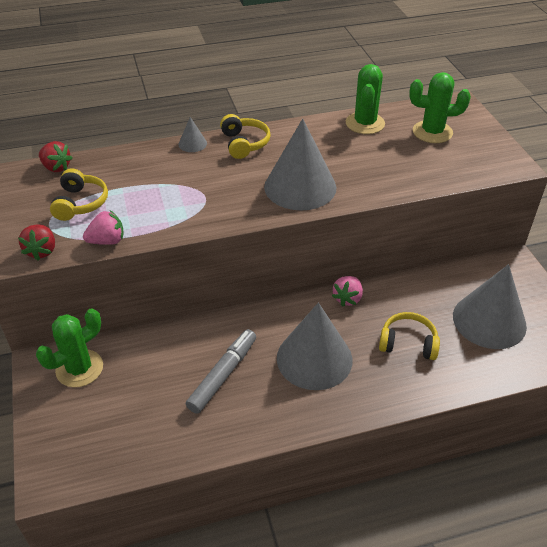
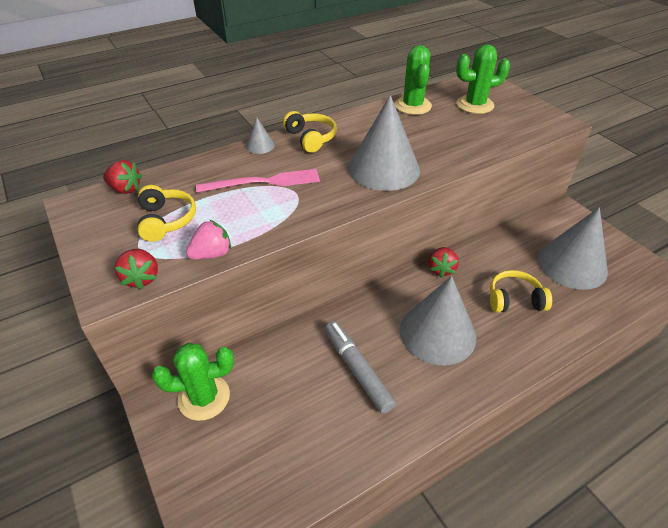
camera: 15 degrees left, 0 degrees up
green cactus [36,308,103,387] -> green cactus turned 45 degrees clockwise [152,343,234,421]
grey marker [186,329,256,414] -> grey marker turned 45 degrees counterclockwise [325,321,396,414]
pink strawberry [332,276,363,307] -> red strawberry [429,247,459,278]
none -> pink fork [196,169,320,193]

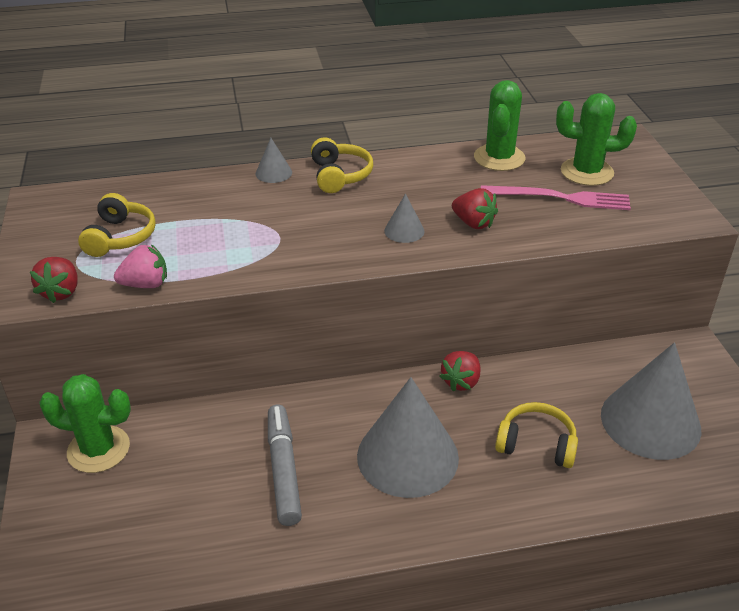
camera: 20 degrees right, 5 degrees down
red strawberry [103,160,142,194] -> red strawberry moved to [452,188,498,229]
pink fork [196,169,320,193] -> pink fork moved to [481,185,631,210]
grey cone [348,95,420,191] -> grey cone [384,194,425,243], size x0.43

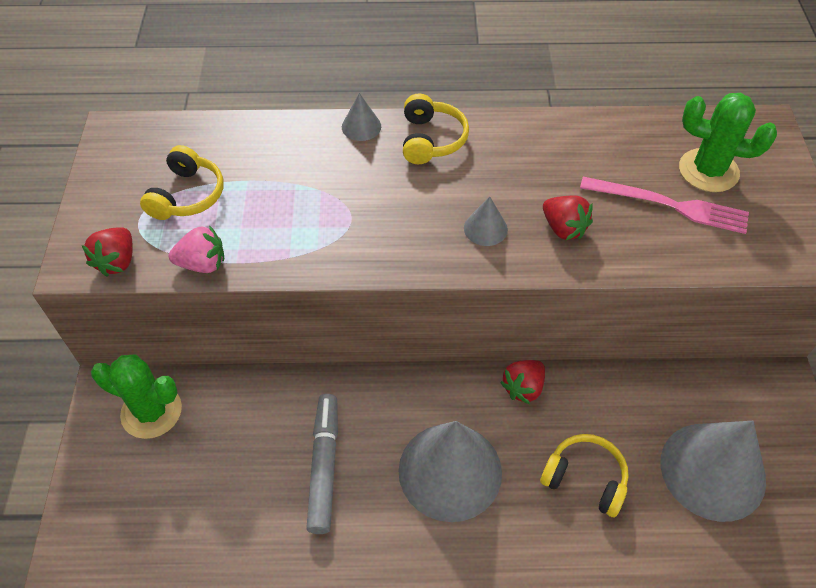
camera: 10 degrees right, 15 degrees up
green cactus [474,80,525,171] -> none

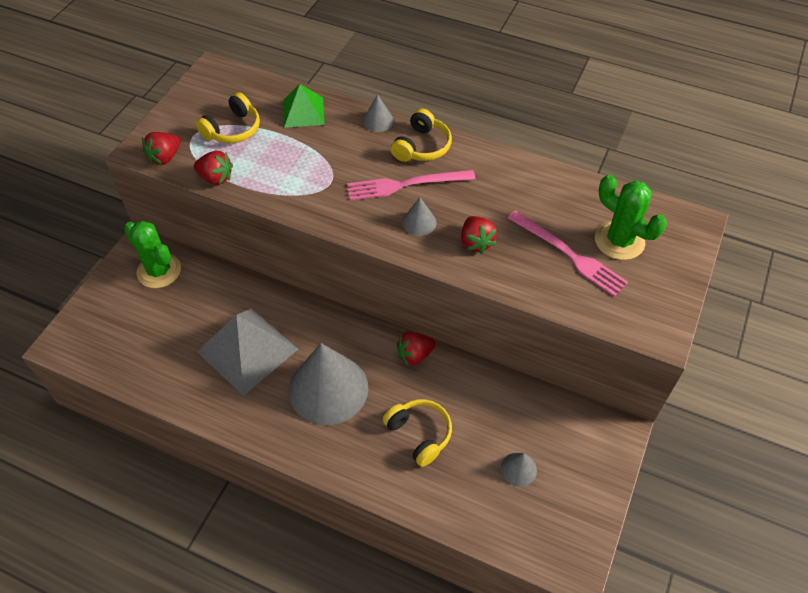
camera: 25 degrees right, 0 degrees up
pink strawberry [169,225,224,273] -> red strawberry [194,151,233,185]
grey marker [306,394,338,534] -> grey pyramid [197,308,298,396]
grey cone [660,421,766,522] -> grey cone [501,453,537,487], size x0.43
none -> green pyramid [283,84,325,128]
none -> pink fork [347,170,475,201]

